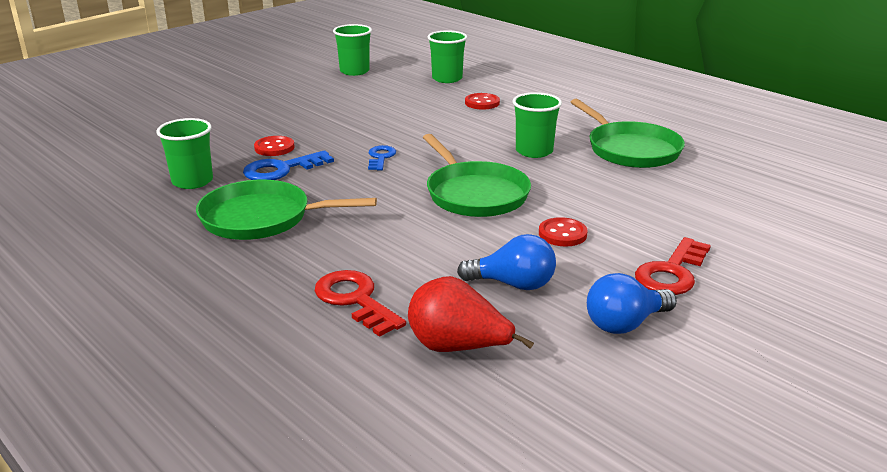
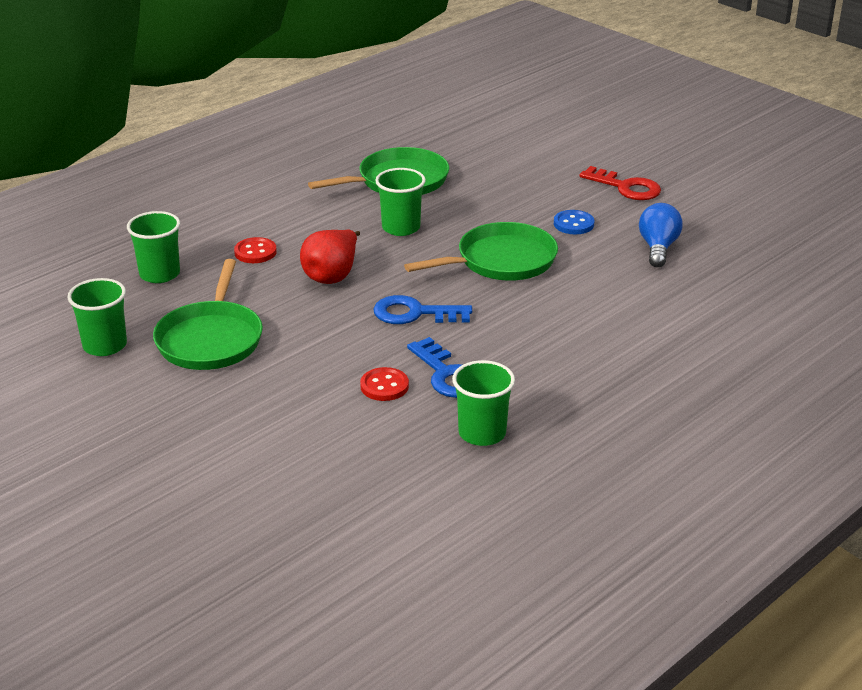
camera: 90 degrees left, 5 degrees up
green pan [196,180,377,240] -> green pan moved to [153,259,263,370]
red key [315,270,406,337] -> none
blue key [368,145,396,170] -> blue key [373,295,472,324], size x1.59
red pear [408,276,534,352] -> red pear moved to [300,230,360,284]
red button [539,217,588,246] -> blue button [554,210,594,234]
blue light bulb [587,273,677,334] -> none

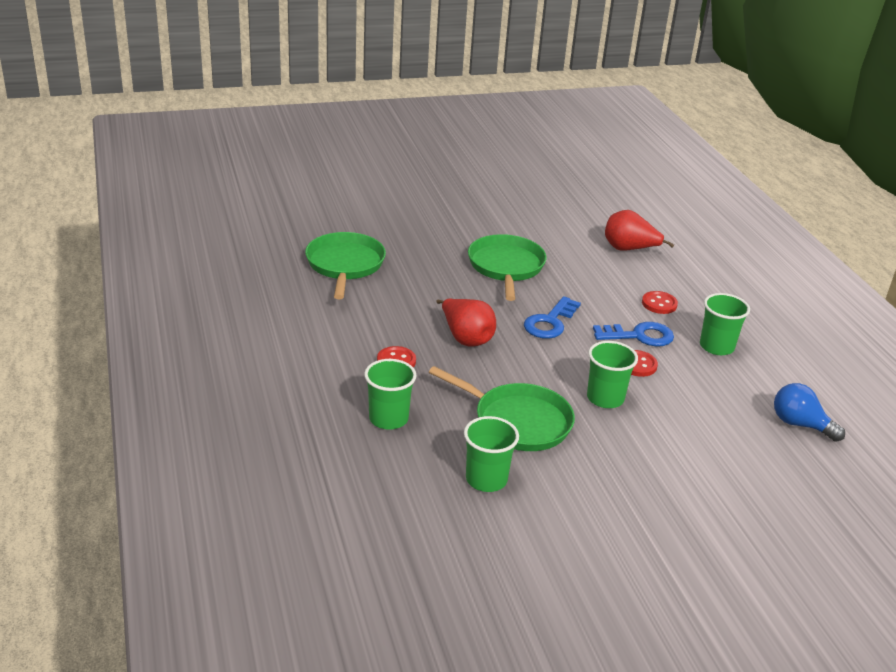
camera: 65 degrees left, 0 degrees up
green cup [375,168,426,236] -> green cup moved to [587,341,638,408]
blue button [554,210,594,234] -> none
red key [579,166,661,200] -> none
blue light bulb [639,203,682,267] -> blue light bulb moved to [774,383,845,442]
none -> red pear [605,210,674,251]
none -> red button [642,291,678,314]

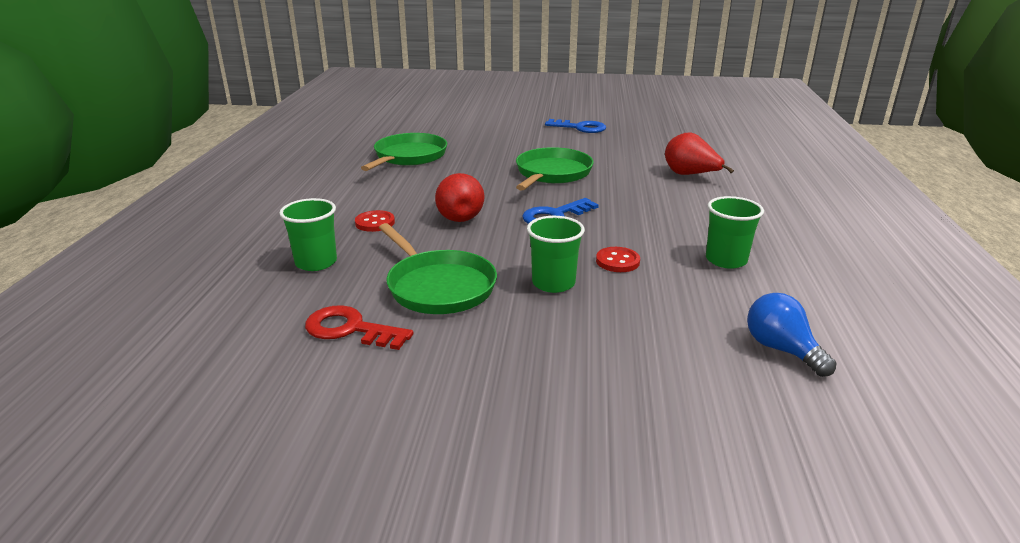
camera: 25 degrees right, 5 degrees down
green cup [464,416,519,492] -> red key [305,305,413,350]
blue key [593,322,674,347] -> blue key moved to [545,119,606,133]
red button [642,291,678,314] -> none

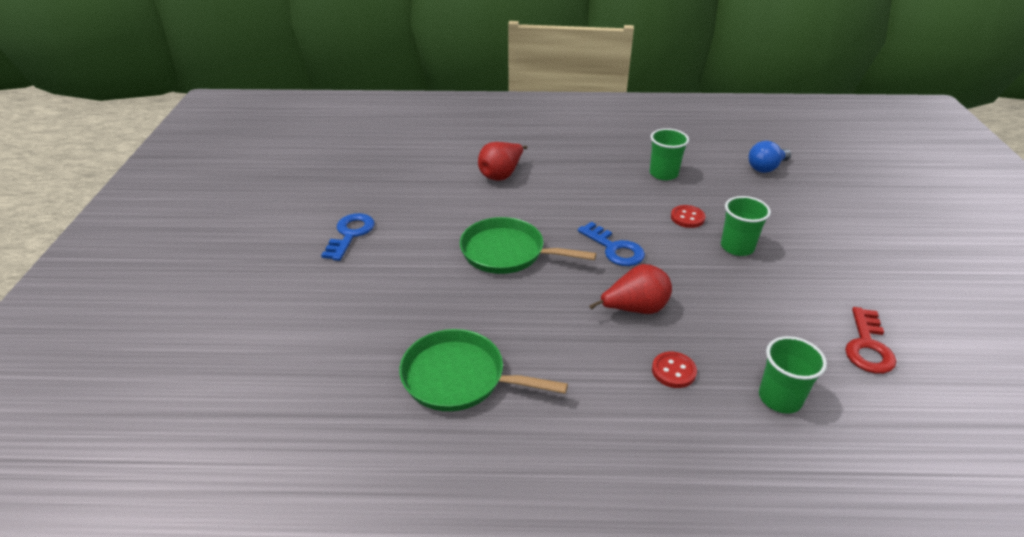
camera: 95 degrees left, 10 degrees up
green pan [379,223,497,314] -> none

